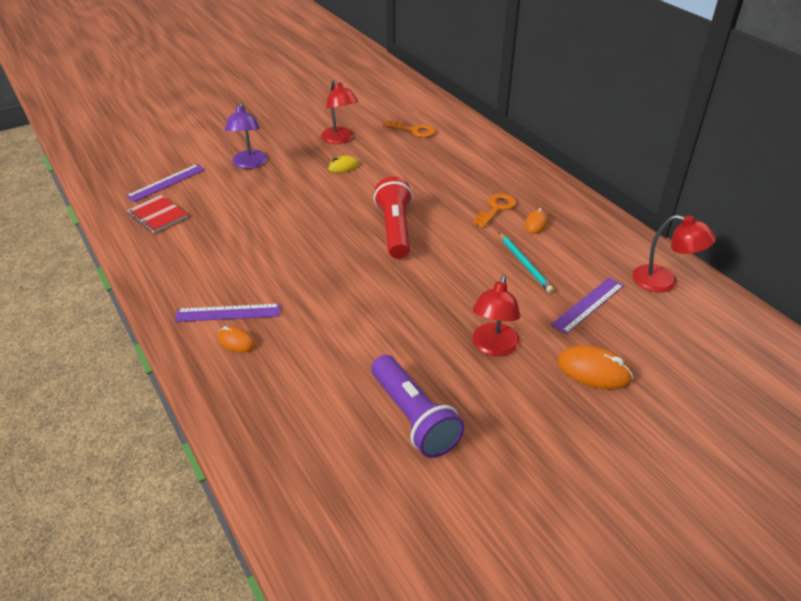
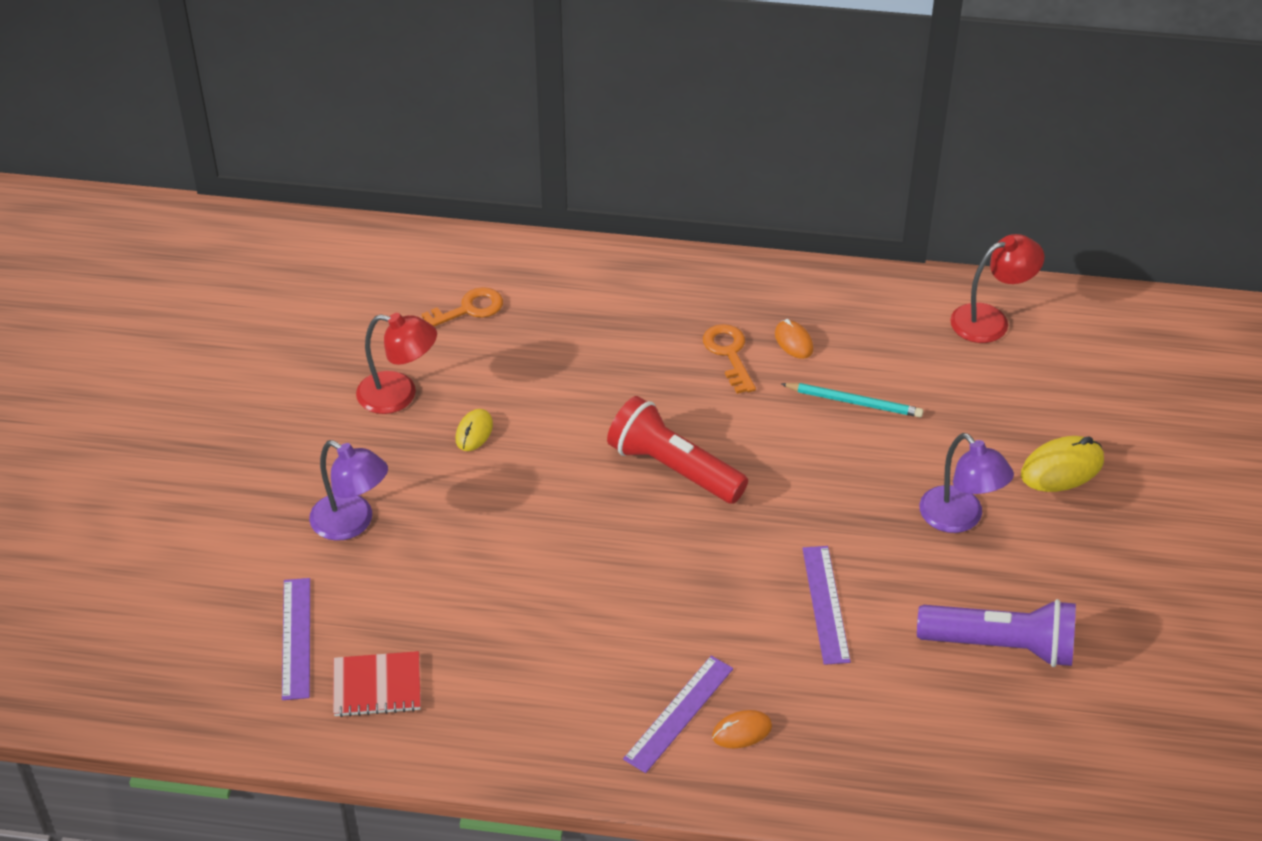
camera: 50 degrees left, 5 degrees up
red lamp [472,275,520,356] -> purple lamp [919,433,1014,533]
purple ruler [551,278,624,334] -> purple ruler moved to [802,546,851,665]
orange mouse [558,345,633,389] -> yellow mouse [1021,436,1104,492]

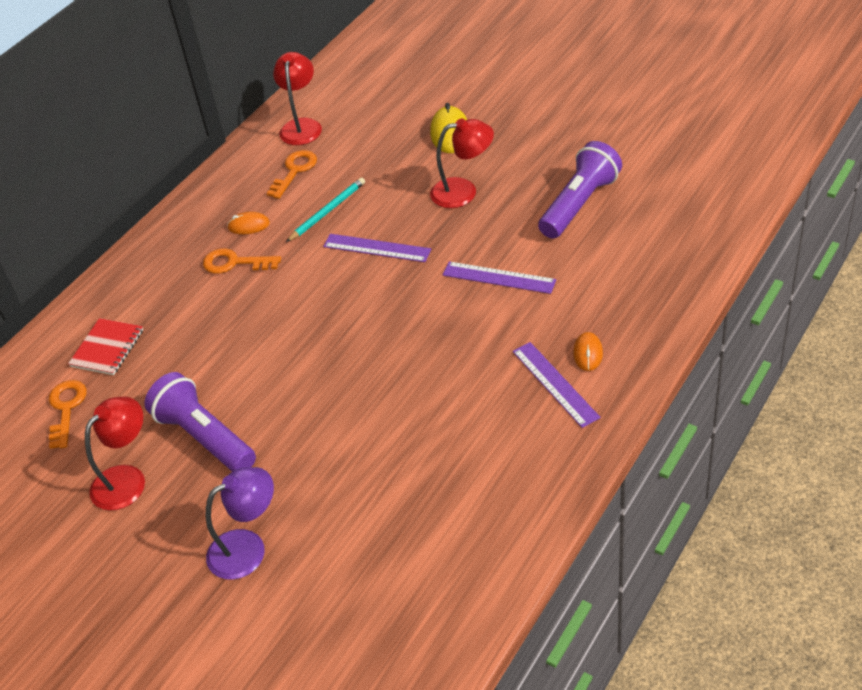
camera: 60 degrees left, 0 degrees up
purple ruler [282,578,310,700] -> purple ruler moved to [323,234,431,262]
red notebook [333,651,421,717] -> red notebook moved to [68,318,143,375]
yellow mouse [456,409,493,451] -> purple flashlight [144,372,256,471]
red flashlight [607,396,748,504] -> none
purple lamp [919,433,1014,533] -> red lamp [430,118,494,208]
none -> orange key [267,150,317,199]

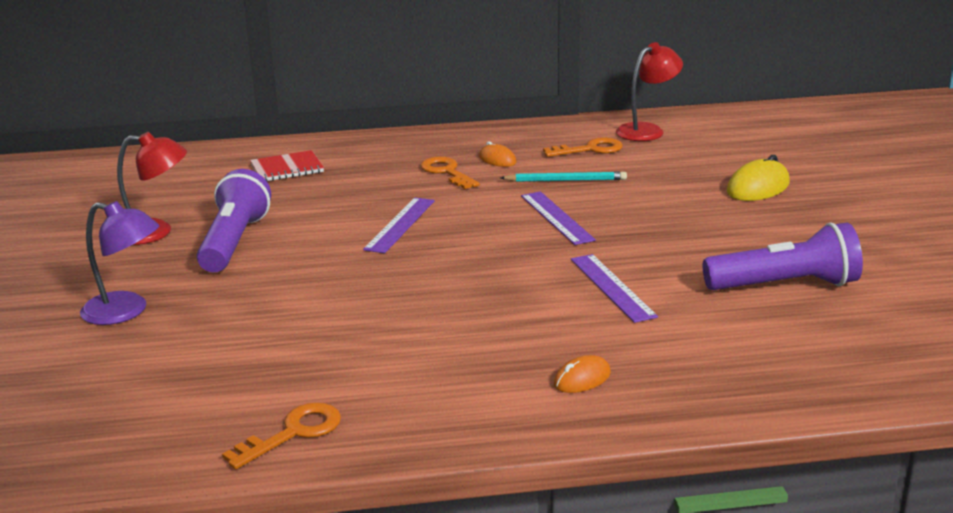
camera: 45 degrees right, 20 degrees down
orange key [49,380,87,449] -> orange key moved to [222,402,341,469]
red lamp [430,118,494,208] -> none
purple ruler [513,342,601,428] -> purple ruler moved to [363,197,435,253]

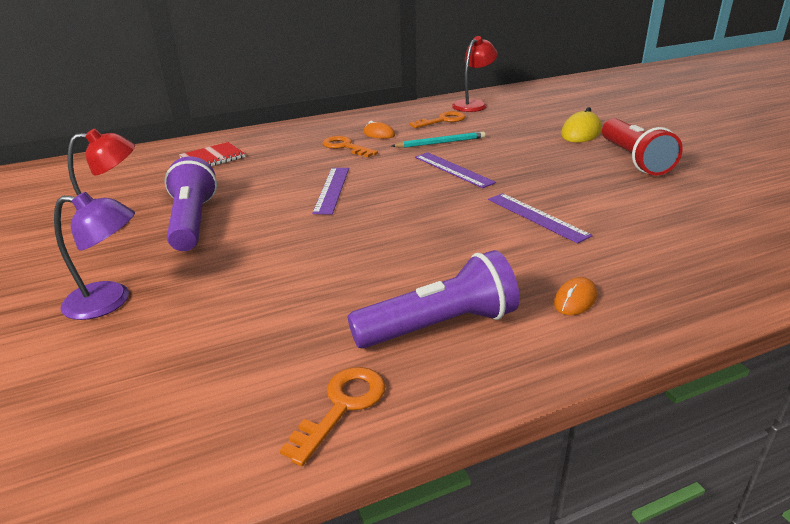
camera: 15 degrees left, 5 degrees up
purple flashlight [703,222,863,290] -> purple flashlight moved to [348,250,520,349]
none -> red flashlight [602,118,683,175]

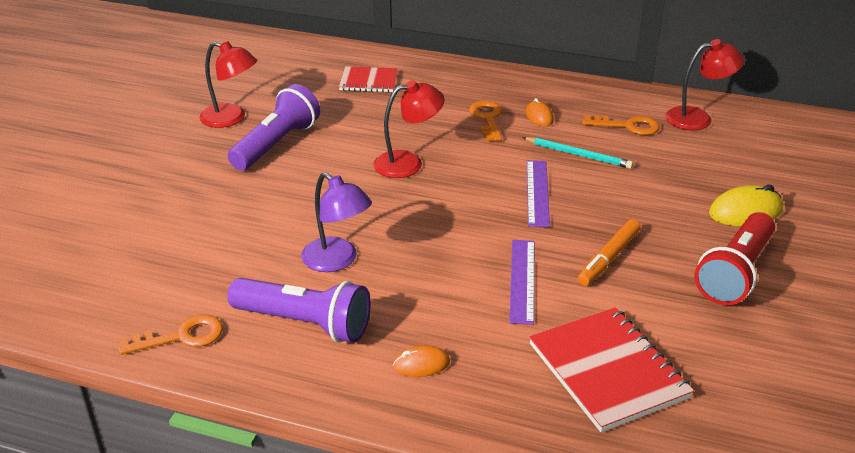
camera: 40 degrees right, 5 degrees up
purple lamp [54,192,135,320] -> purple lamp moved to [301,172,372,272]
purple ruler [312,168,349,214] -> red lamp [373,80,445,178]
none -> red notebook [529,307,694,432]
none -> orange marker [578,219,640,286]

